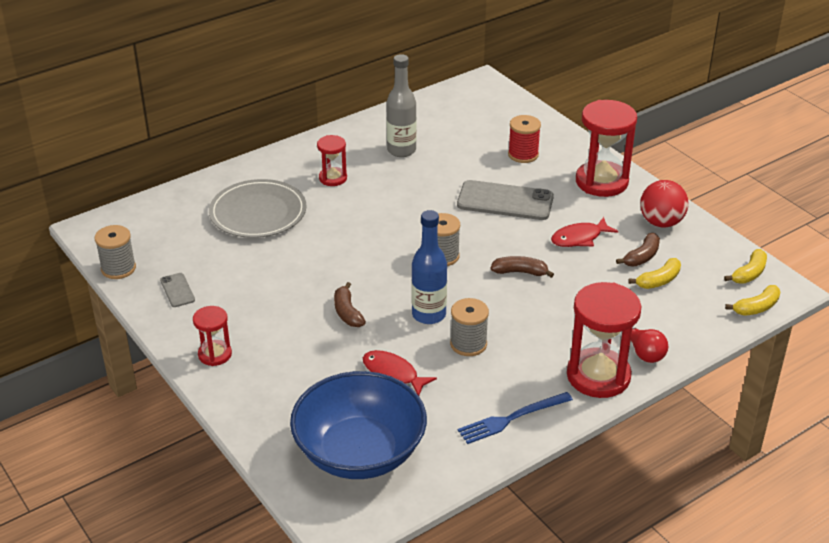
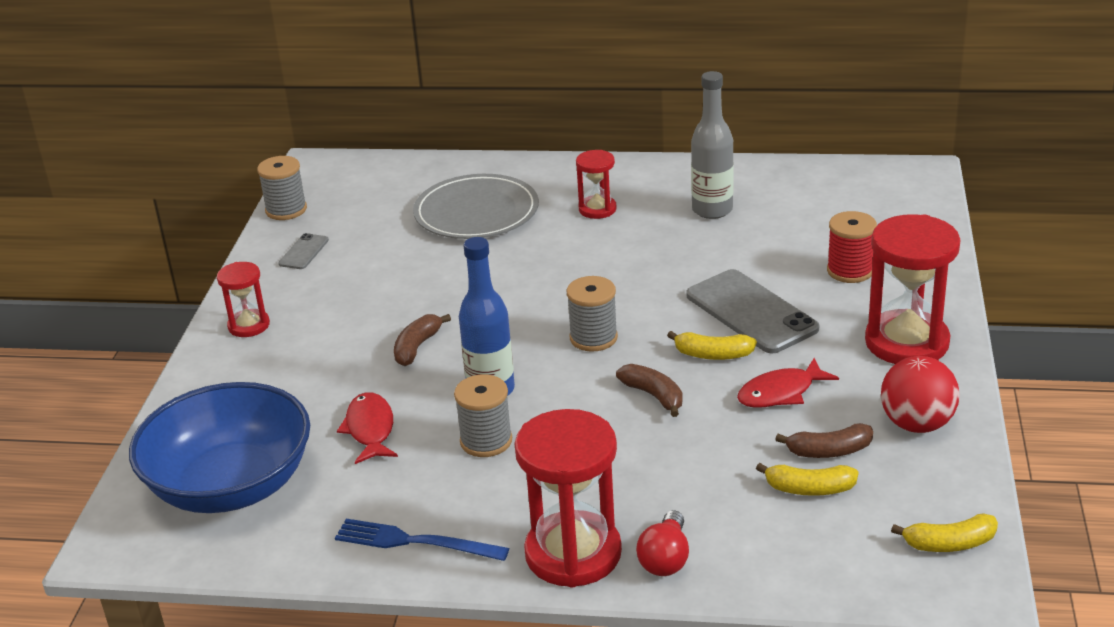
camera: 45 degrees right, 5 degrees down
red fish [551,217,618,247] -> red fish turned 45 degrees counterclockwise [737,358,839,408]
yellow banana [725,285,780,316] -> yellow banana moved to [667,331,757,360]

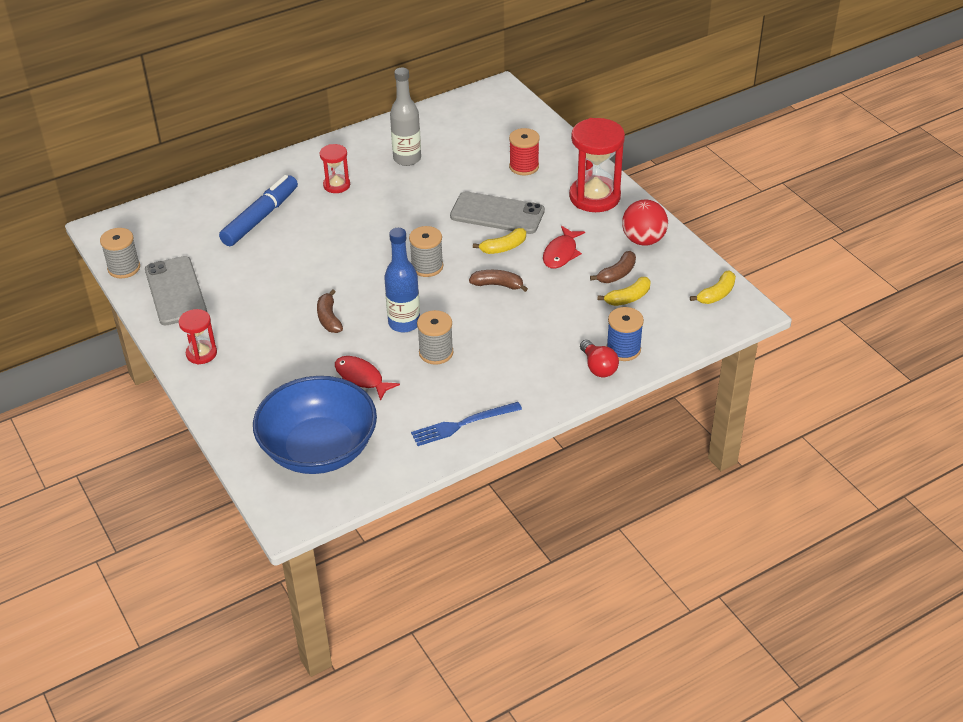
camera: 40 degrees left, 10 degrees up
grey phone [278,233,329,269] -> grey phone [145,256,207,325], size x2.10
grey plate [413,174,539,239] -> blue marker [219,175,298,246]
red hourglass [514,409,622,587] -> none
none -> blue spool [607,307,644,361]

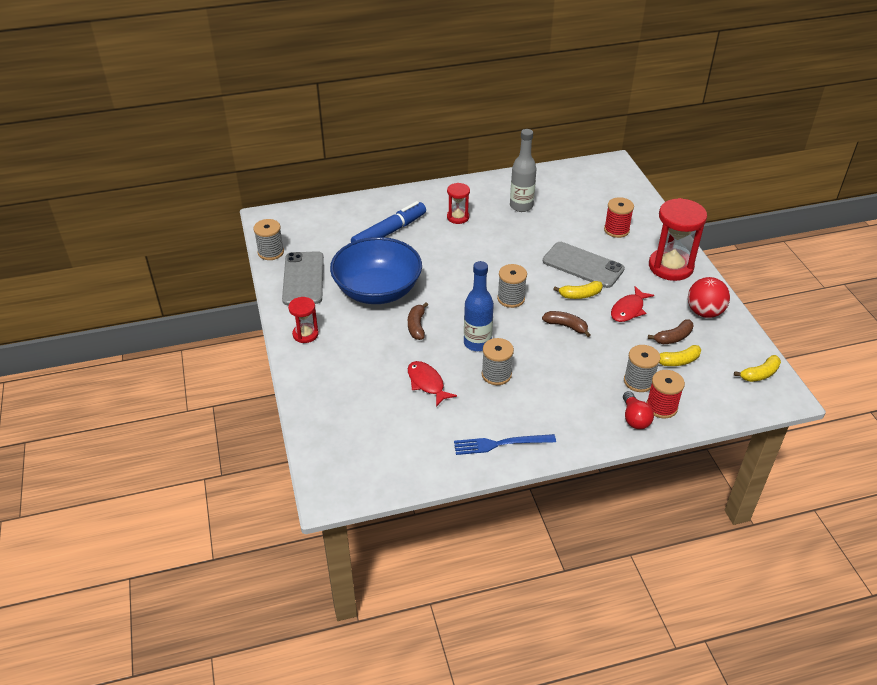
camera: 15 degrees right, 0 degrees up
blue bowl [253,376,377,474] -> blue bowl moved to [330,237,422,304]
blue spool [607,307,644,361] -> red spool [646,370,685,419]
none -> grey spool [624,345,660,392]

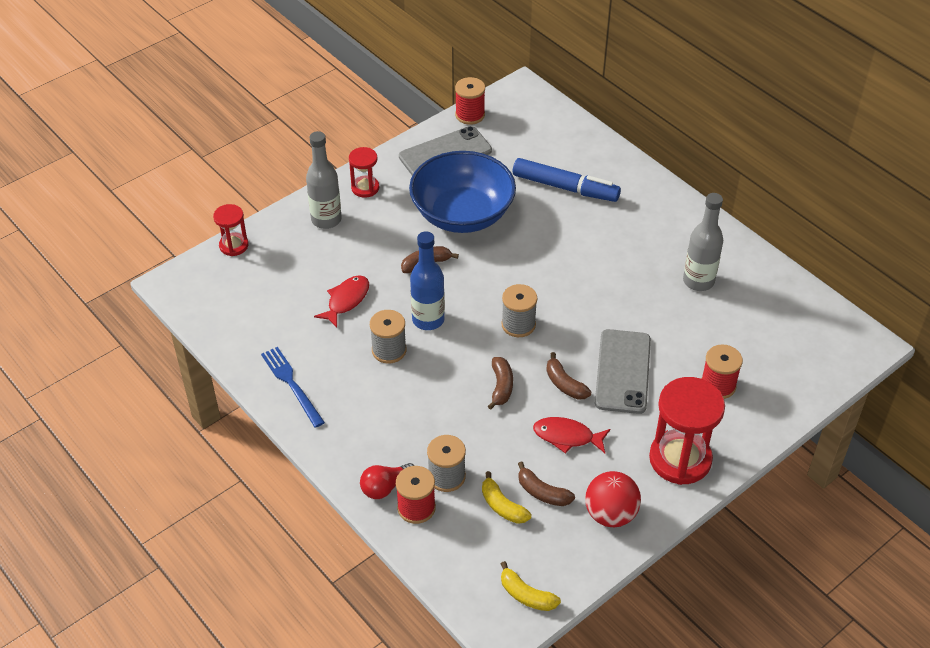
camera: 65 degrees right, 5 degrees up
grey spool [253,219,284,260] -> red spool [455,77,485,125]
red hourglass [447,183,470,224] -> red hourglass moved to [213,204,249,256]
yellow banana [553,281,603,299] -> brown banana [546,352,592,400]
none -> grey bottle [306,131,342,229]

